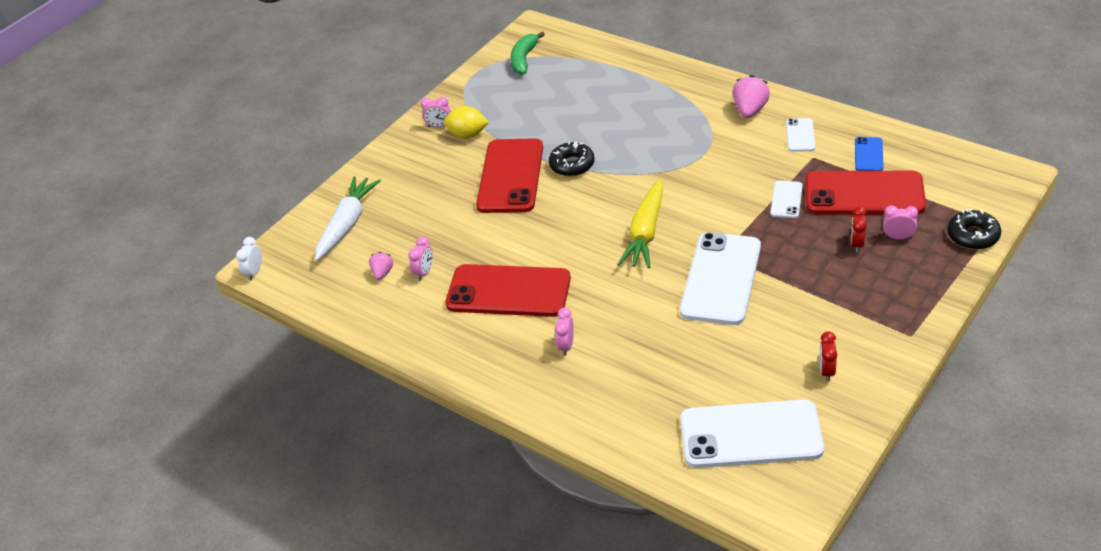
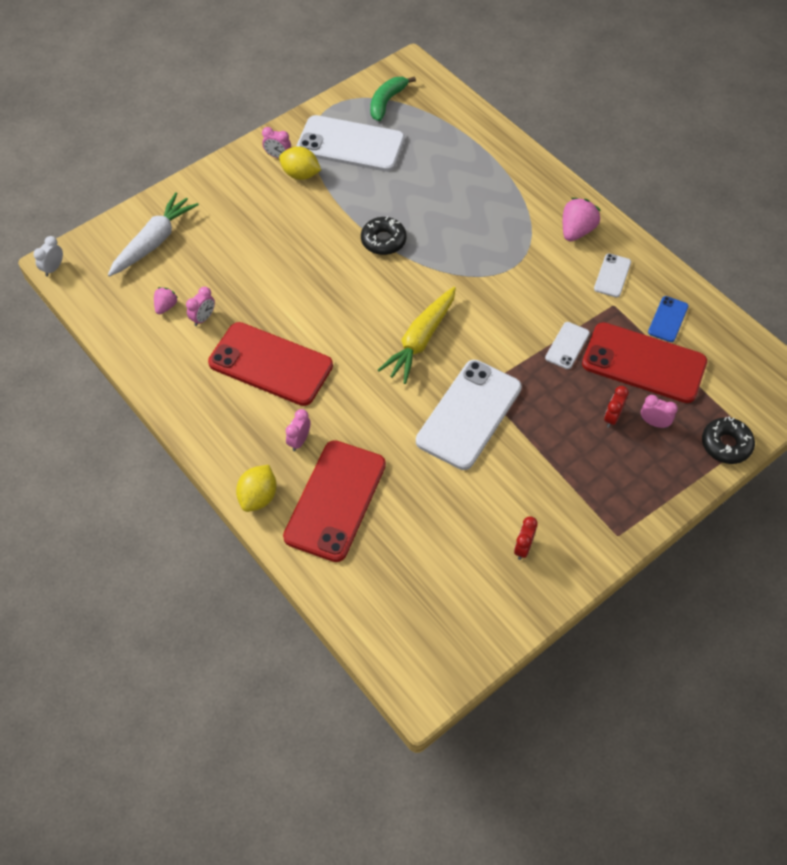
camera: 10 degrees right, 15 degrees up
red phone [476,138,543,213] -> red phone moved to [283,440,386,562]
white phone [680,399,824,468] -> white phone moved to [296,115,405,172]
none -> yellow lemon [236,465,277,512]

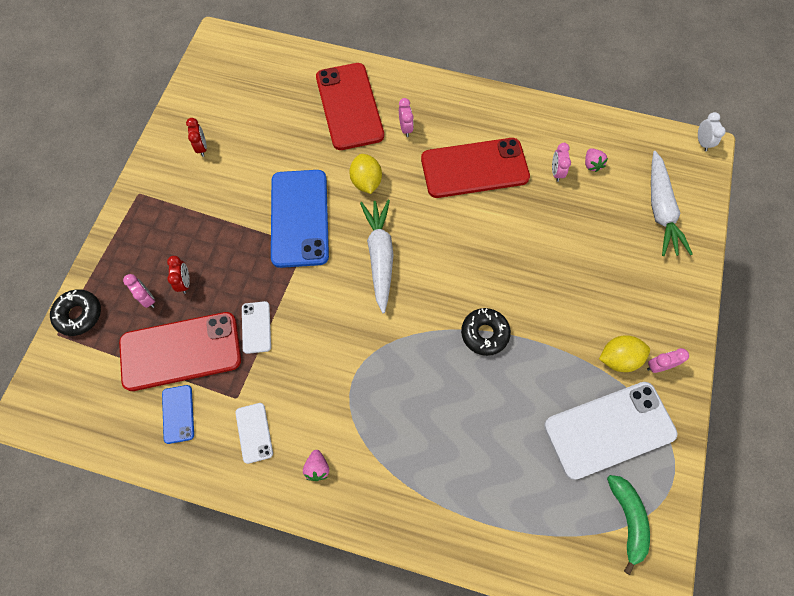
camera: 145 degrees right, 10 degrees up
yellow lemon [236,465,277,512] -> yellow lemon moved to [349,154,382,194]
yellow carrot [378,287,456,384] -> white carrot [360,200,394,313]
white phone [416,360,522,470] -> blue phone [271,170,329,268]
pink strawberry [563,198,600,241] -> pink strawberry [303,450,329,481], size x0.59
pink clock [641,395,678,428] -> pink clock turned 120 degrees counterclockwise [123,274,155,308]

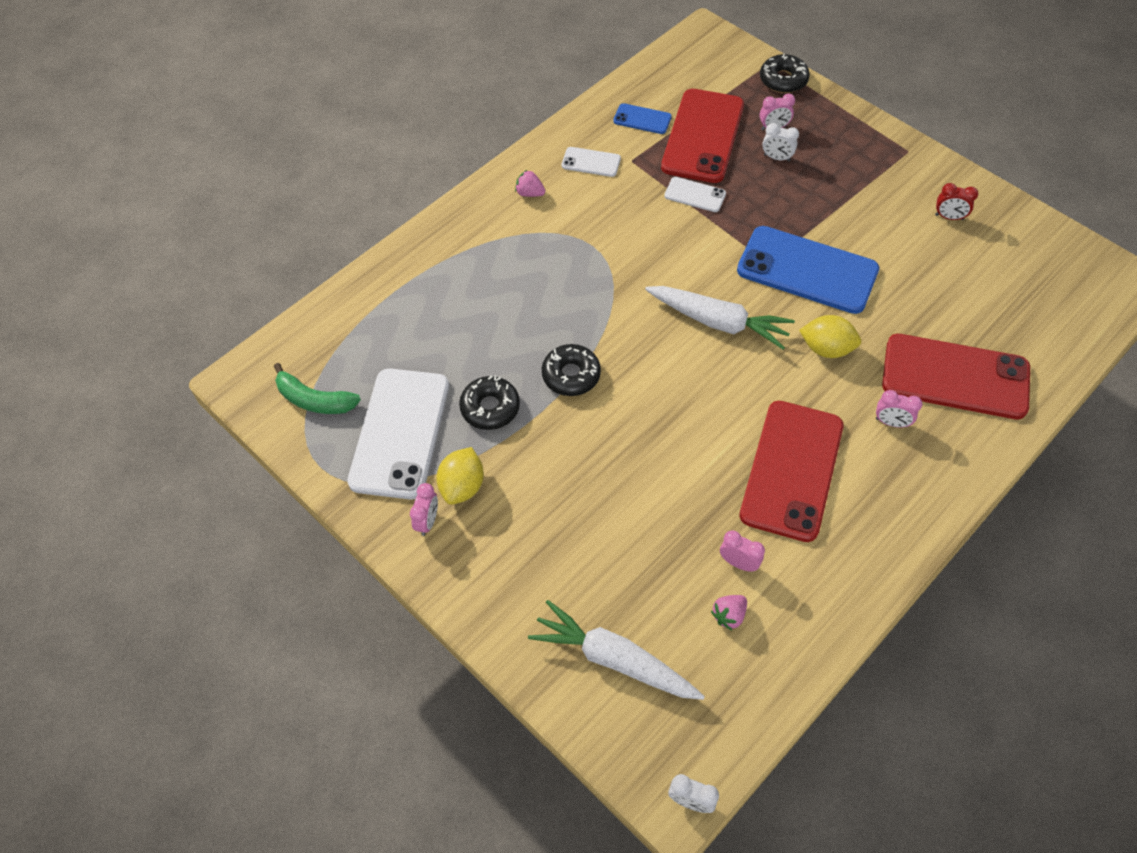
camera: 120 degrees right, 10 degrees down
red clock [167,256,190,294] -> white clock [762,123,799,161]
pink strawberry [585,148,608,172] -> pink strawberry turned 60 degrees counterclockwise [711,595,747,630]
none -> black donut [459,375,520,430]

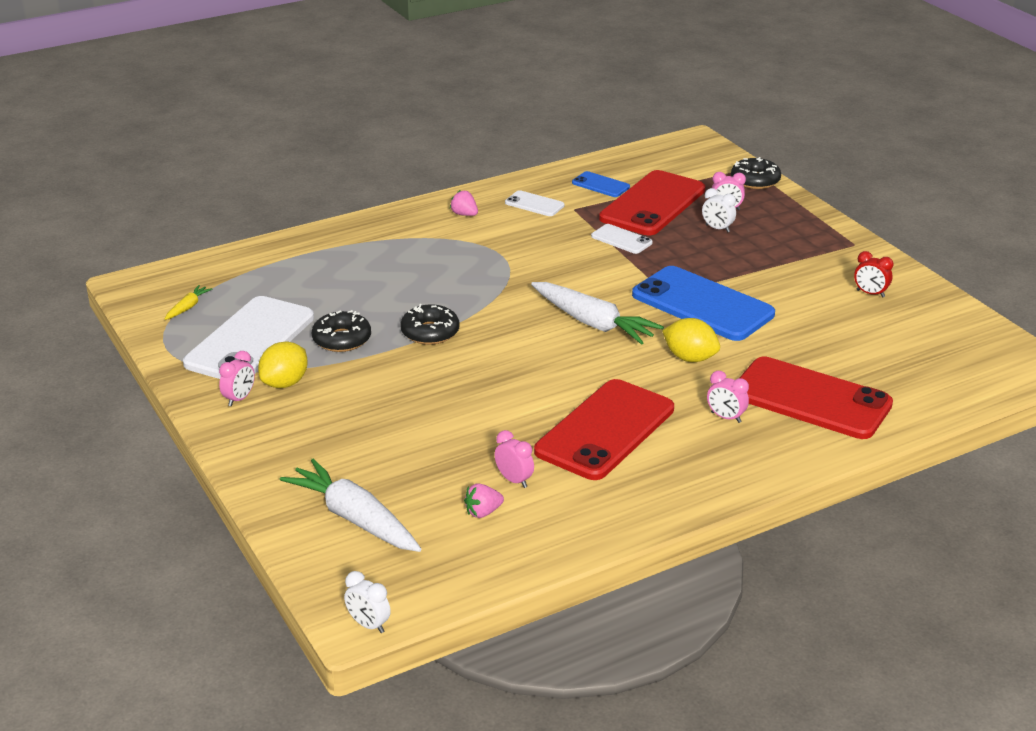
camera: 15 degrees right, 25 degrees down
green banana [274,363,361,414] -> yellow carrot [165,285,212,320]

